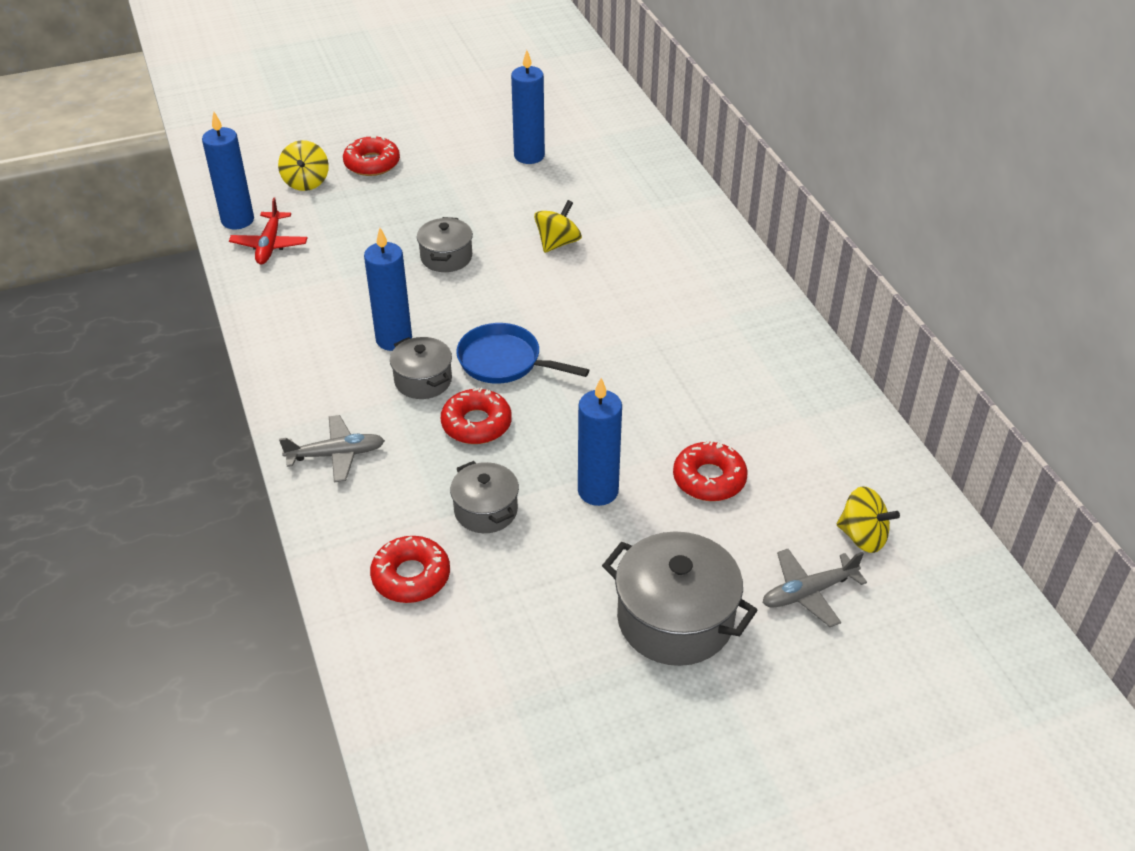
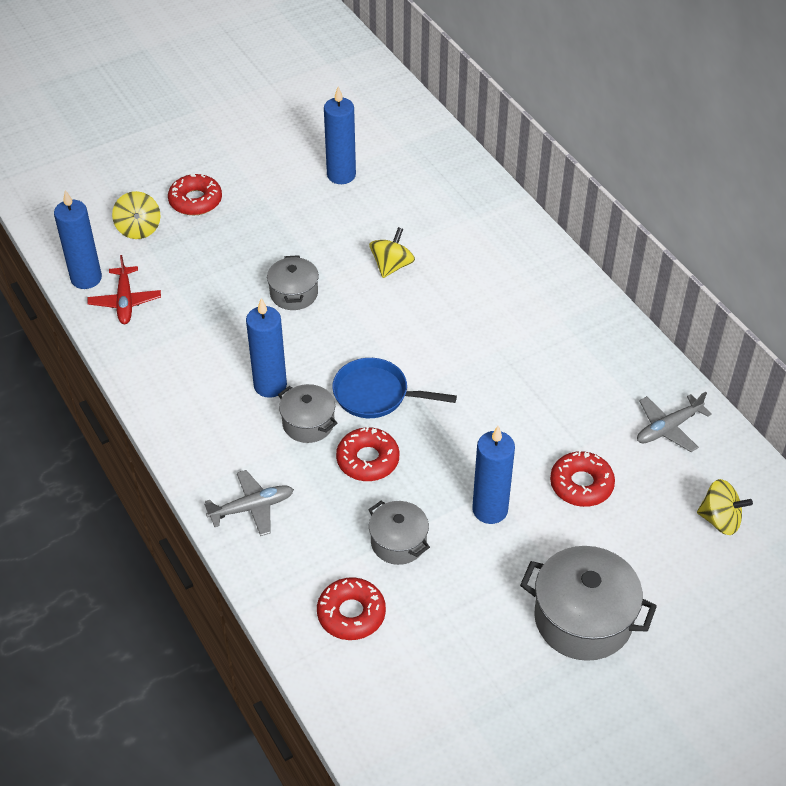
camera: 10 degrees left, 5 degrees up
grey plane [762,549,867,627] -> grey plane moved to [637,392,712,452]

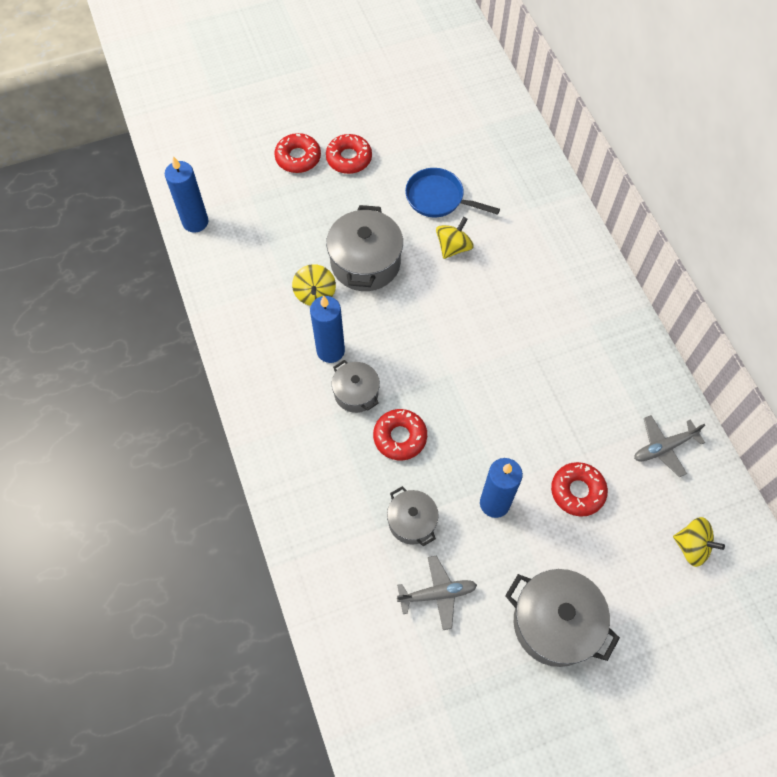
camera: 10 degrees right, 15 degrees up
red plane [87,255,161,324] -> none
yellow spinning top [112,191,160,239] -> yellow spinning top moved to [292,264,336,306]
grey plane [204,470,294,536] -> grey plane moved to [397,556,477,630]
grey pot [267,255,319,310] -> grey pot [326,205,403,291], size x1.70
red donut [317,577,386,640] -> red donut moved to [326,134,372,174]
blue candle [324,87,356,184] -> none
blue pan [332,358,457,418] -> blue pan moved to [405,168,500,217]

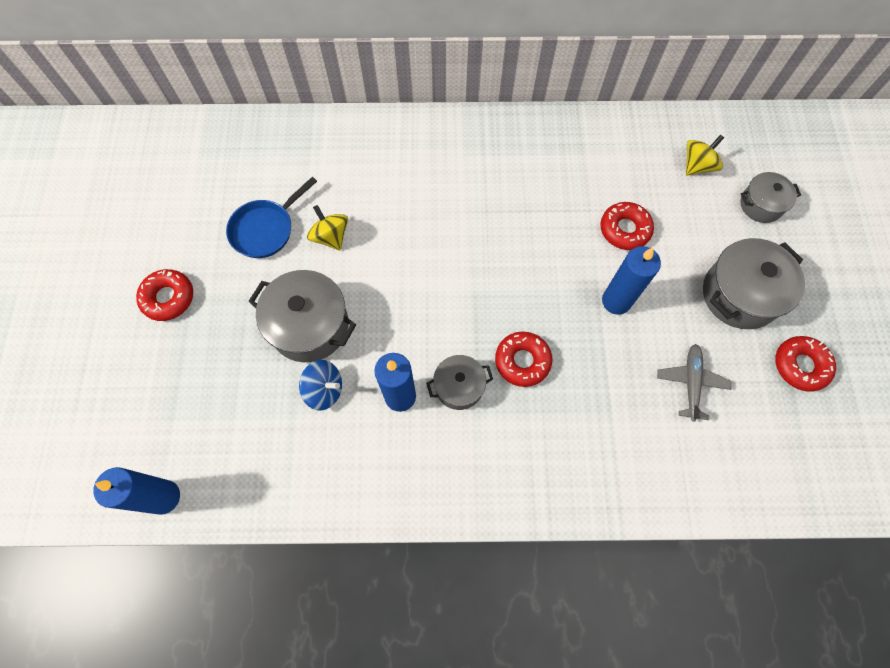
camera: 70 degrees left, 5 degrees up
red donut [274,133,321,173] -> red donut moved to [775,336,836,392]
yellow spinning top [292,264,336,306] -> blue spinning top [299,360,342,411]
grey pot [387,486,439,546] -> grey pot moved to [741,172,801,223]
grey plane [634,415,705,477] -> none

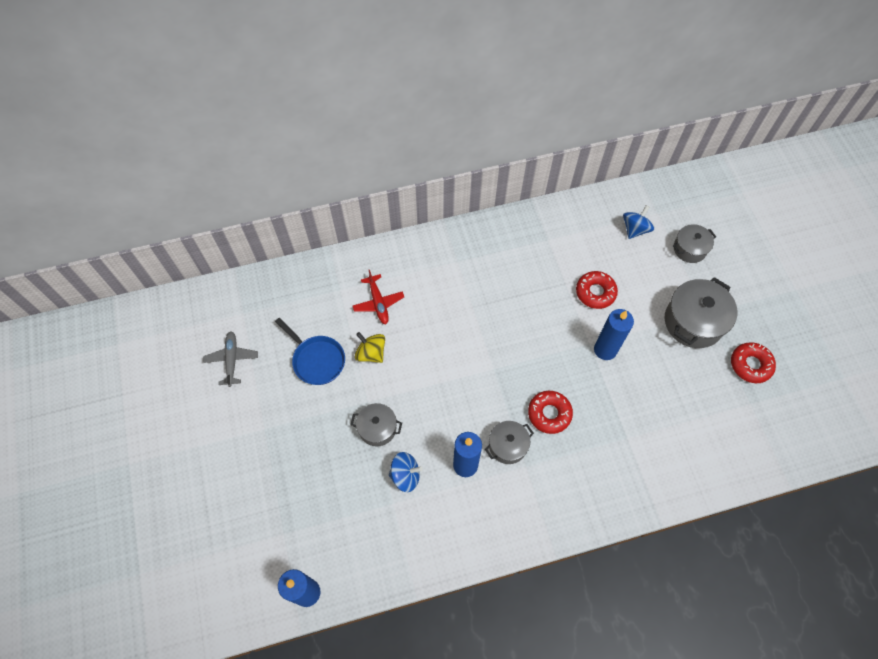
camera: 15 degrees left, 5 degrees down
red donut [136,269,193,321] -> none
blue pan [226,177,317,258] -> blue pan turned 75 degrees counterclockwise [275,318,345,385]
grey pot [248,270,356,362] -> grey pot [350,403,402,446], size x0.59
grey plane [657,344,731,421] -> grey plane moved to [203,331,258,387]
yellow spinning top [686,135,724,175] -> blue spinning top [623,205,654,239]
none -> red plane [353,270,404,324]

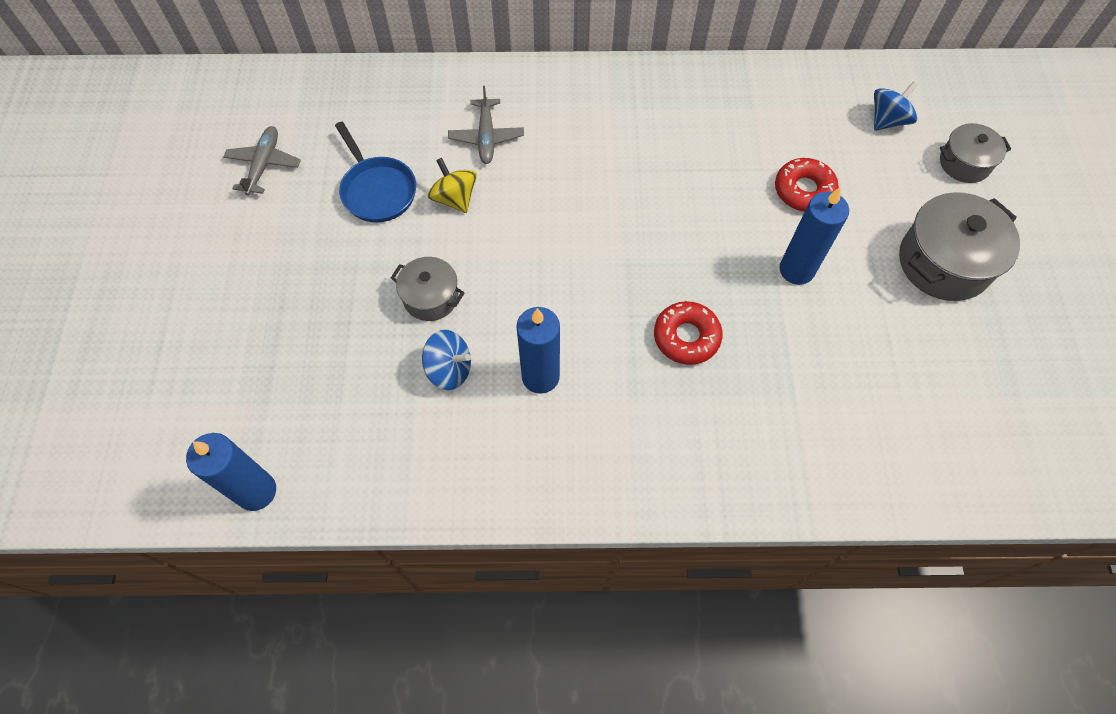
camera: 15 degrees right, 0 degrees up
red plane [353,270,404,324] -> grey plane [448,86,524,164]
grey pot [485,421,534,464] -> none
red donut [731,342,776,383] -> none

